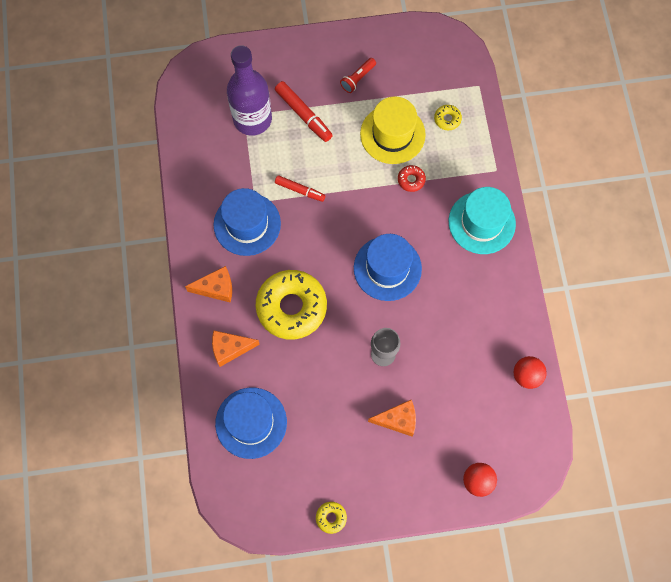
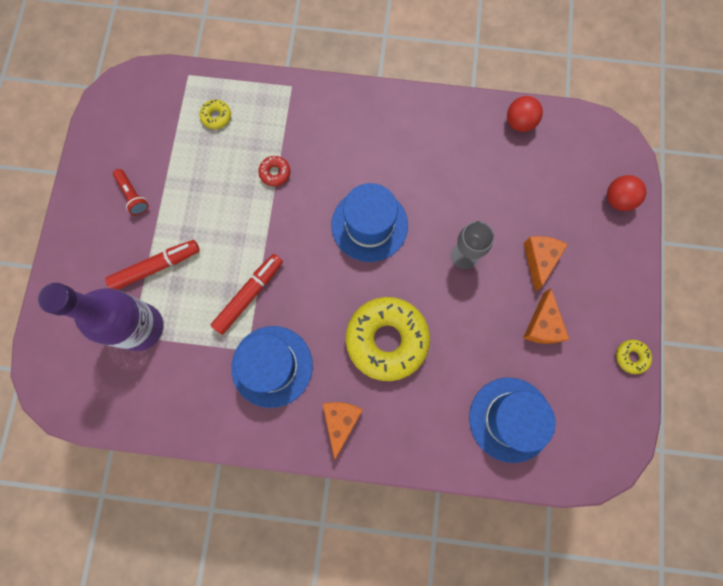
camera: 75 degrees left, 5 degrees up
orange cheese [212,331,260,367] -> orange cheese moved to [523,289,569,344]
red marker [275,175,325,202] -> red marker [211,254,283,335], size x1.50
yellow hat [360,96,426,164] -> none
turquoise hat [449,187,516,254] -> none

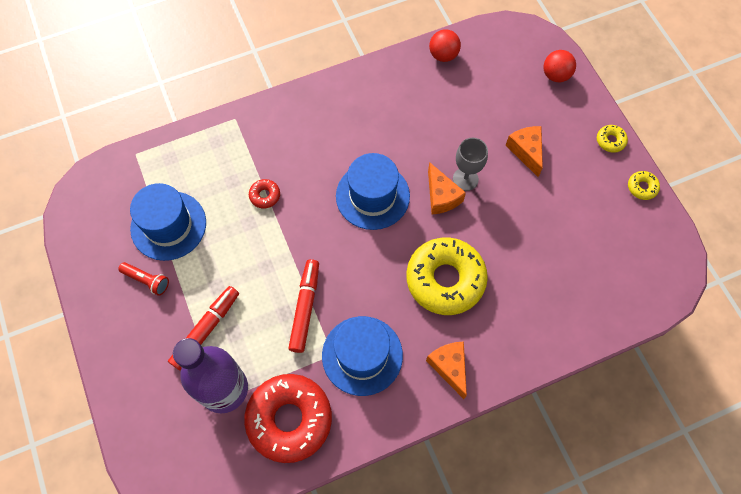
camera: 30 degrees left, 10 degrees down
yellow donut [200,100,231,129] -> yellow donut moved to [597,125,628,153]
blue hat [469,377,555,463] -> blue hat moved to [130,183,206,261]
orange cheese [523,289,569,344] -> orange cheese moved to [428,162,466,214]
none -> red donut [244,374,332,463]

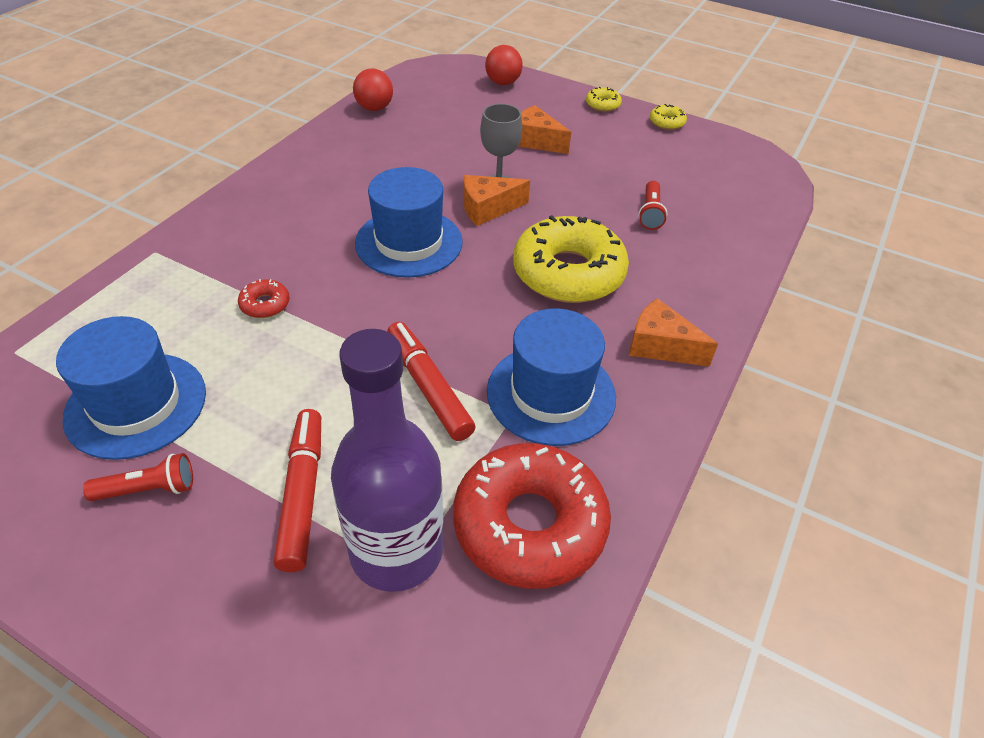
camera: 40 degrees left, 20 degrees down
orange cheese [428,162,466,214] -> orange cheese turned 135 degrees clockwise [464,175,530,226]
none -> red flashlight [638,181,668,230]

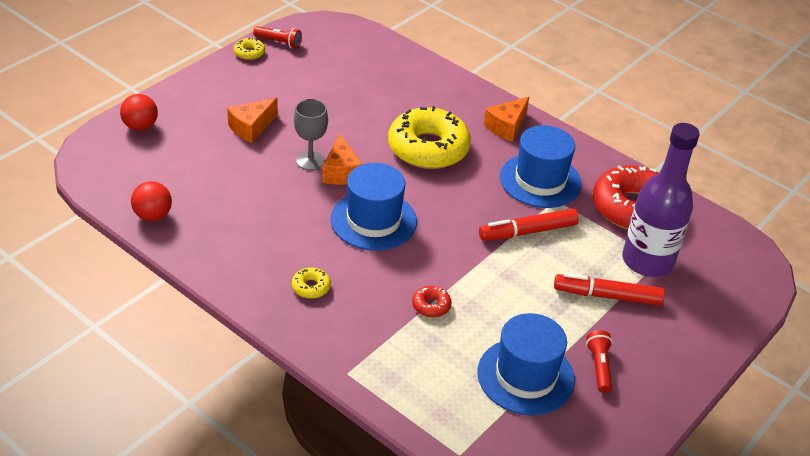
camera: 80 degrees left, 5 degrees down
yellow donut [586,87,622,112] -> yellow donut moved to [292,267,331,299]
red flashlight [638,181,668,230] -> red flashlight moved to [253,26,302,48]

